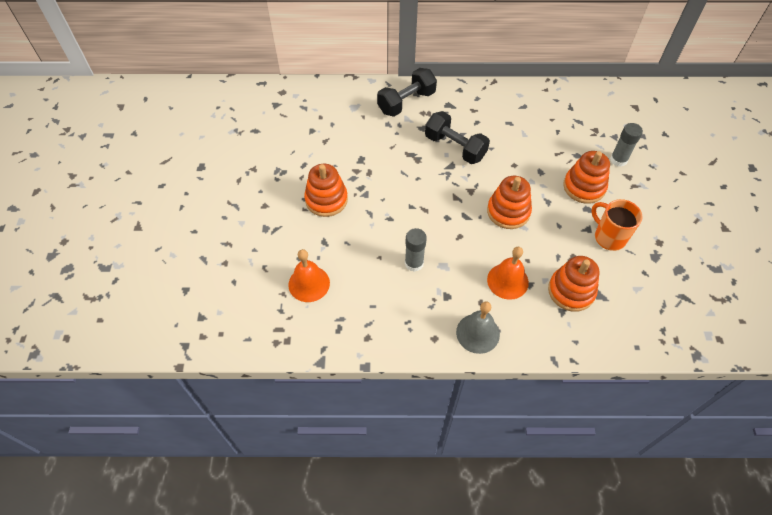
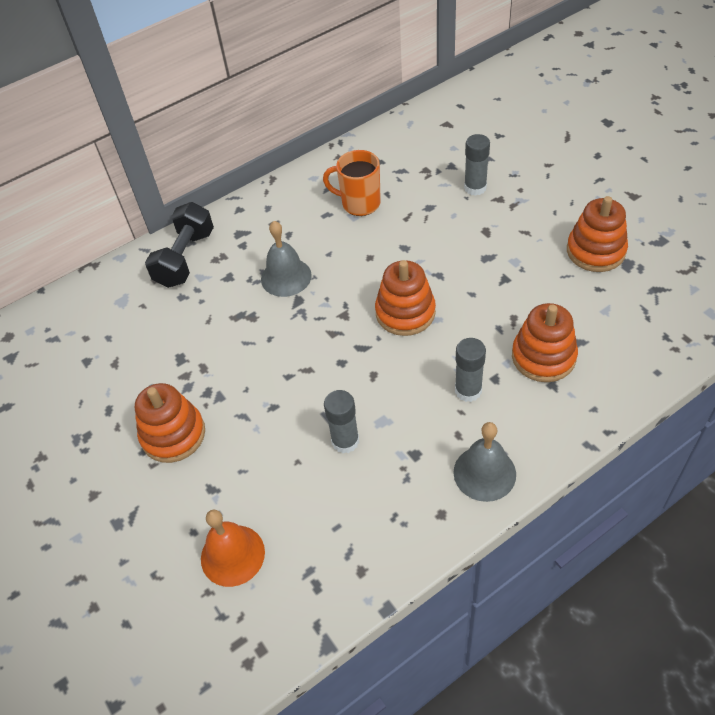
camera: 30 degrees left, 5 degrees down
black dumbbell [425,111,490,164] -> grey bell [261,221,312,297]
orange bell [487,247,529,300] -> grey glue stick [455,338,486,402]
orange stacking toy [563,151,610,204] -> orange stacking toy moved to [567,196,628,272]
orange mug [591,199,643,251] -> orange mug moved to [323,150,381,216]

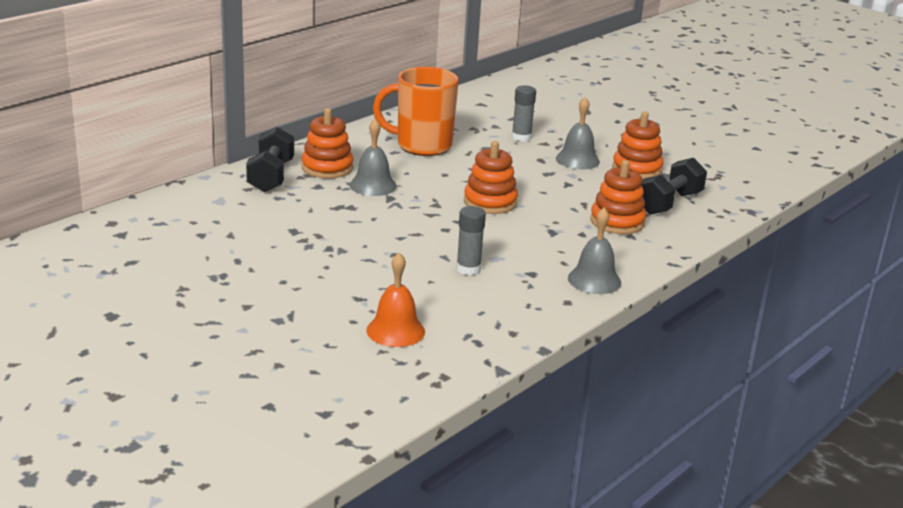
camera: 20 degrees left, 25 degrees down
orange stacking toy [135,383,205,463] -> orange stacking toy moved to [302,108,353,178]
orange mug [323,150,381,216] -> orange mug [373,67,459,156], size x1.55
grey glue stick [455,338,486,402] -> none
none -> grey bell [556,97,600,169]
none -> black dumbbell [641,158,707,215]

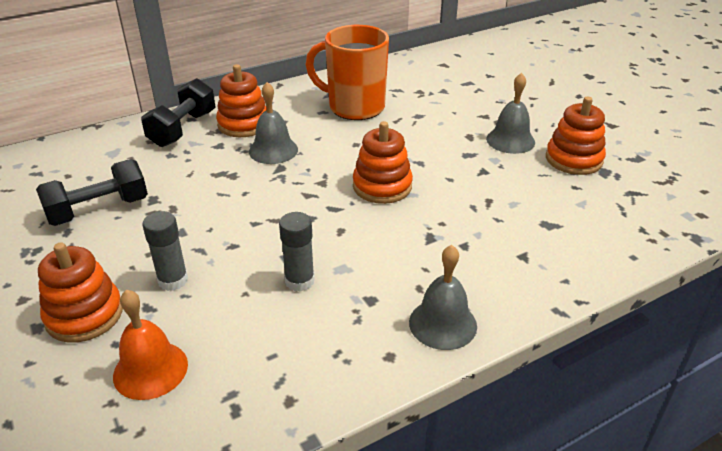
camera: 20 degrees right, 10 degrees up
grey glue stick [512,85,536,142] -> grey glue stick moved to [143,211,188,291]
orange stacking toy [590,160,646,234] -> orange stacking toy moved to [38,242,123,343]
black dumbbell [641,158,707,215] -> black dumbbell moved to [36,159,148,226]

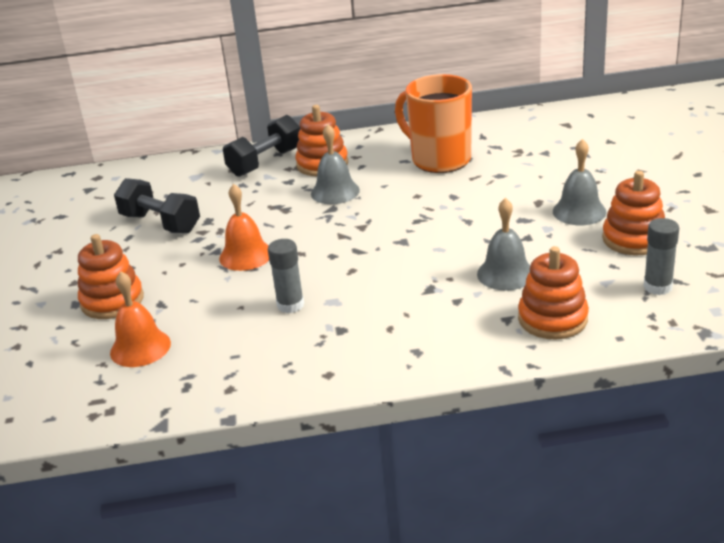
camera: 25 degrees right, 5 degrees down
black dumbbell [36,159,148,226] -> black dumbbell turned 45 degrees clockwise [114,178,200,233]
grey glue stick [143,211,188,291] -> grey glue stick moved to [644,218,679,295]
orange stacking toy [353,121,413,204] -> orange stacking toy moved to [518,246,589,339]
grey bell [409,245,477,350] -> grey bell moved to [477,198,530,291]
none -> orange bell [219,184,269,271]

